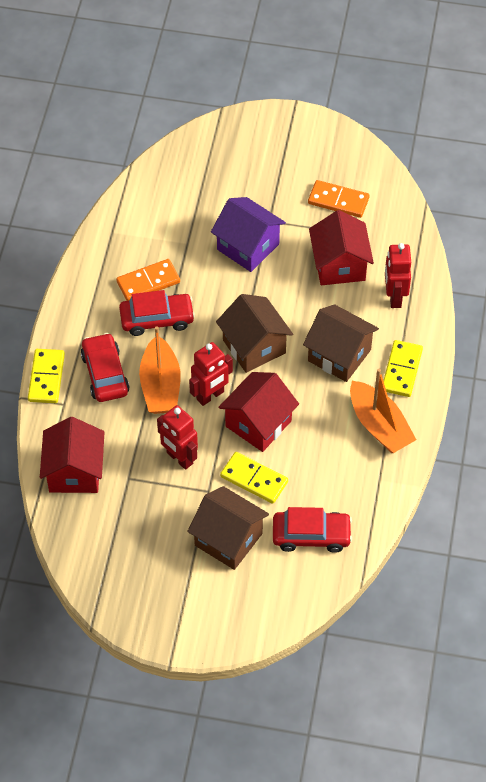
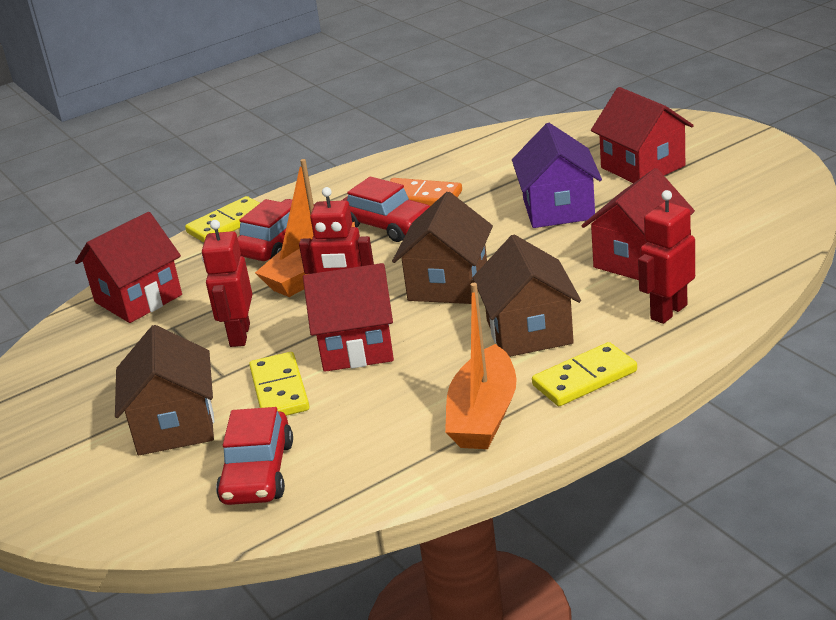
camera: 50 degrees right, 25 degrees down
red car [273,507,352,553] -> red car turned 45 degrees clockwise [216,407,293,505]
orange domino [308,180,370,218] -> none
none -> red house [591,87,694,183]

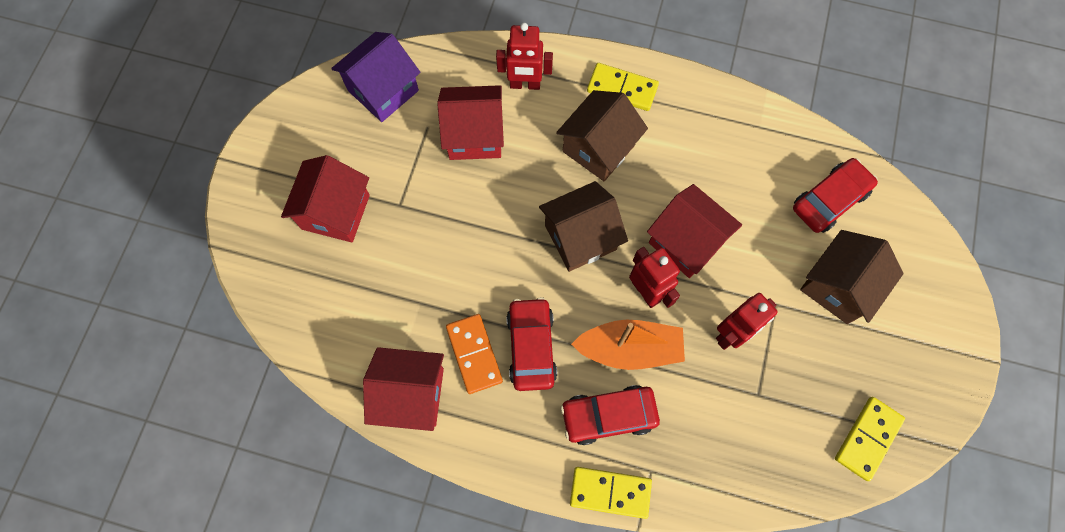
camera: 135 degrees left, 40 degrees up
red house [75,212,182,323] -> red house moved to [363,347,444,431]
yellow domino [249,352,309,416] -> yellow domino moved to [835,397,905,481]
orange boat [445,283,516,449] -> none
purple house [512,123,602,228] -> purple house moved to [331,32,420,122]

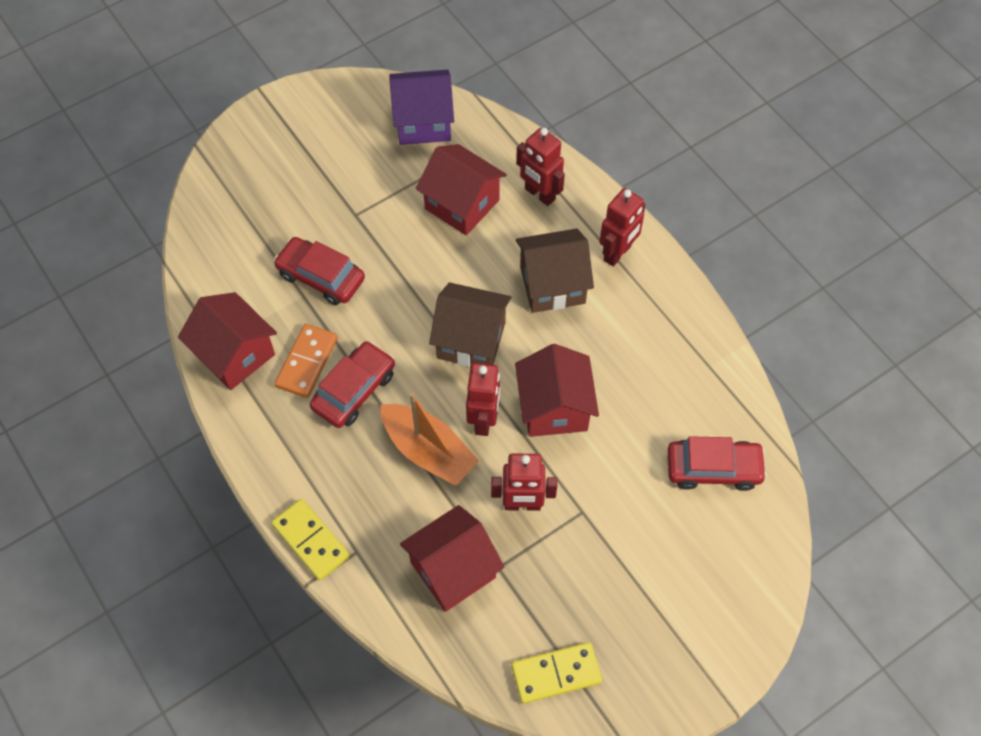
camera: 40 degrees right, 10 degrees down
red house [281,155,370,243] -> red house moved to [400,505,504,612]
red car [561,385,660,445] -> red car moved to [274,237,365,305]
yellow domino [587,63,659,111] -> red robot [599,188,645,266]
brown house [800,230,904,324] -> none

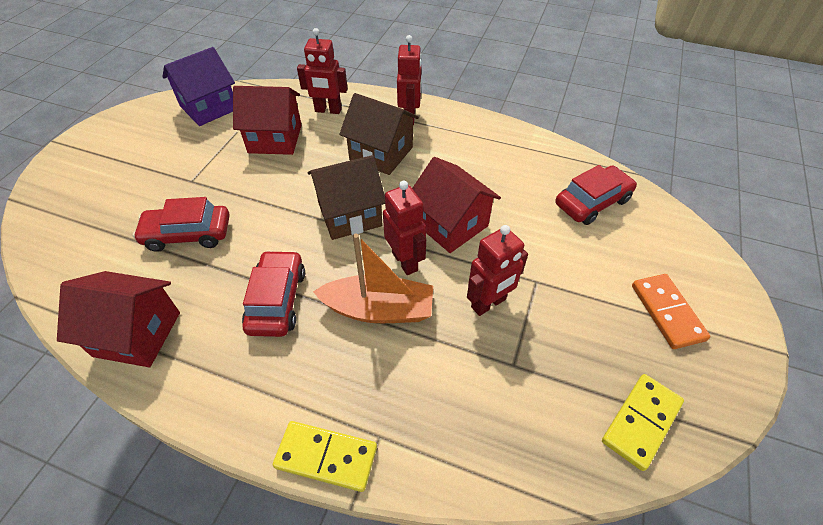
camera: 35 degrees left, 10 degrees down
orange domino [275,324,338,398] -> orange domino moved to [632,274,710,349]
red house [400,505,504,612] -> none
brown house [516,228,594,313] -> brown house turned 75 degrees clockwise [339,93,419,175]

